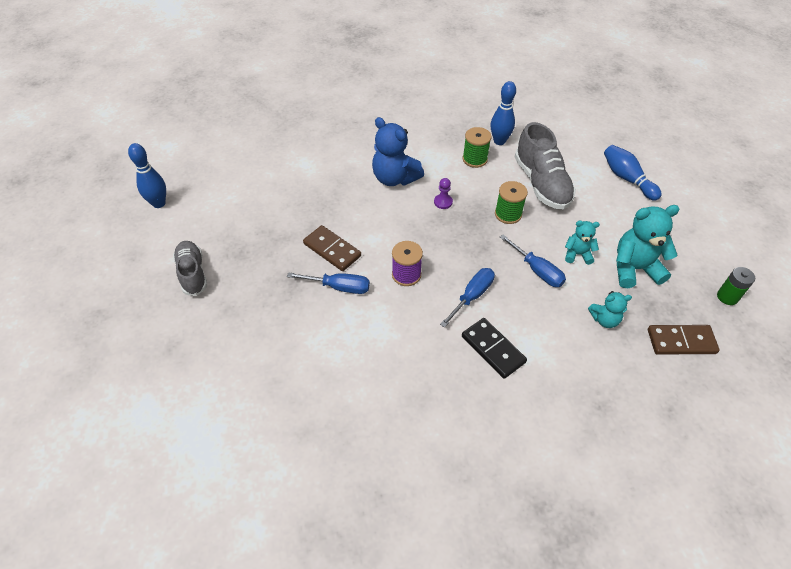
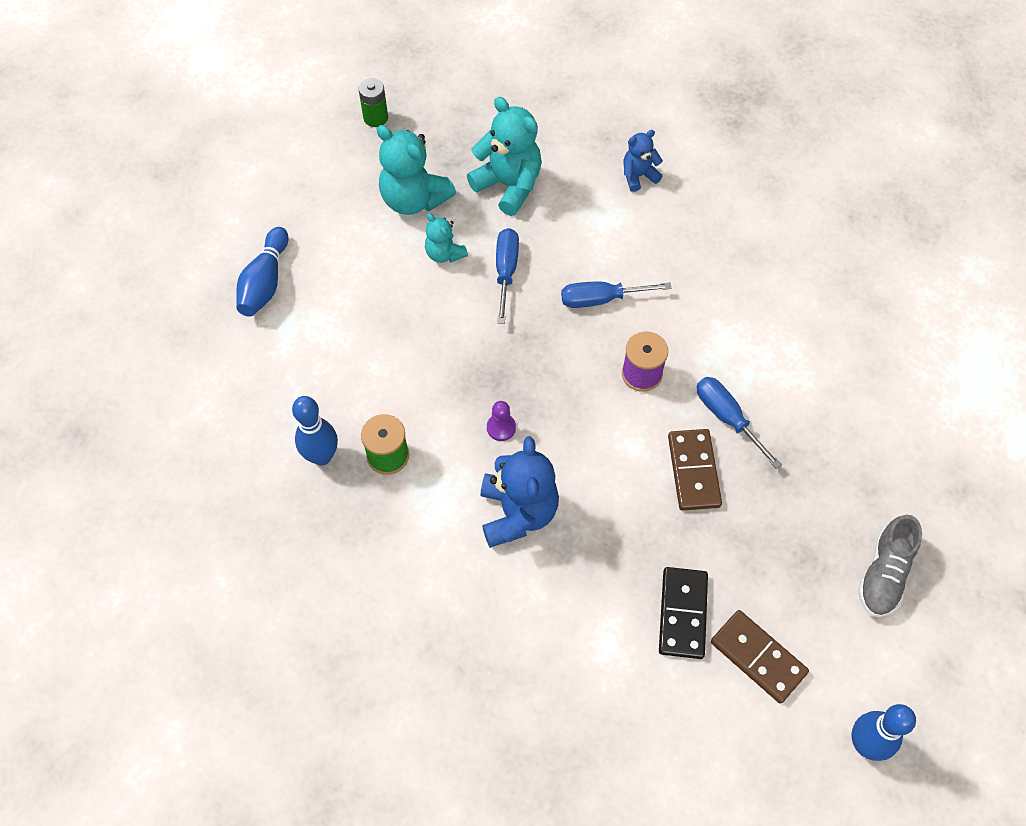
camera: 135 degrees left, 10 degrees up
black domino [462,318,527,379] -> black domino moved to [659,567,708,659]
green spool [495,181,528,224] -> none
grey shoe [515,122,576,210] -> none
turquoise teddy bear [588,291,632,328] -> turquoise teddy bear [467,97,542,216], size x1.80
brown domino [648,325,720,355] -> brown domino moved to [711,610,809,704]
none -> blue teddy bear [624,130,663,192]

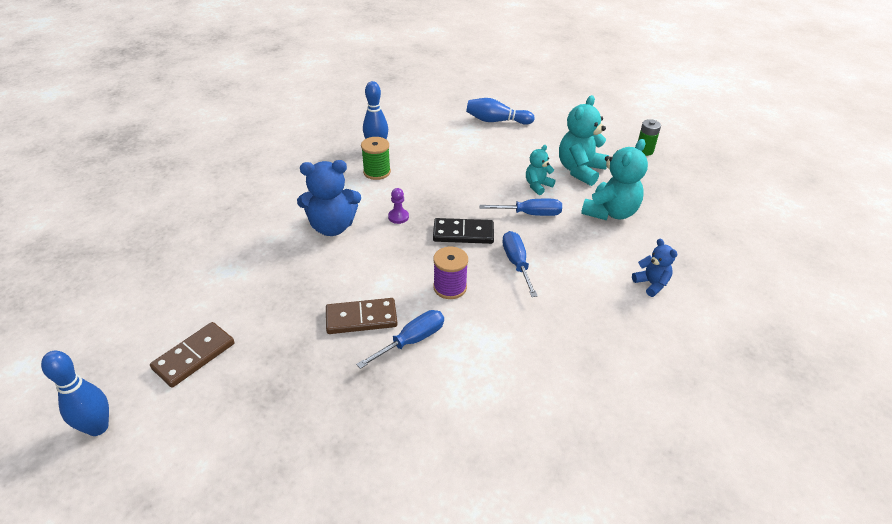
camera: 85 degrees right, 20 degrees down
black domino [659,567,708,659] -> black domino moved to [433,218,494,244]
grey shoe [858,515,922,617] -> none

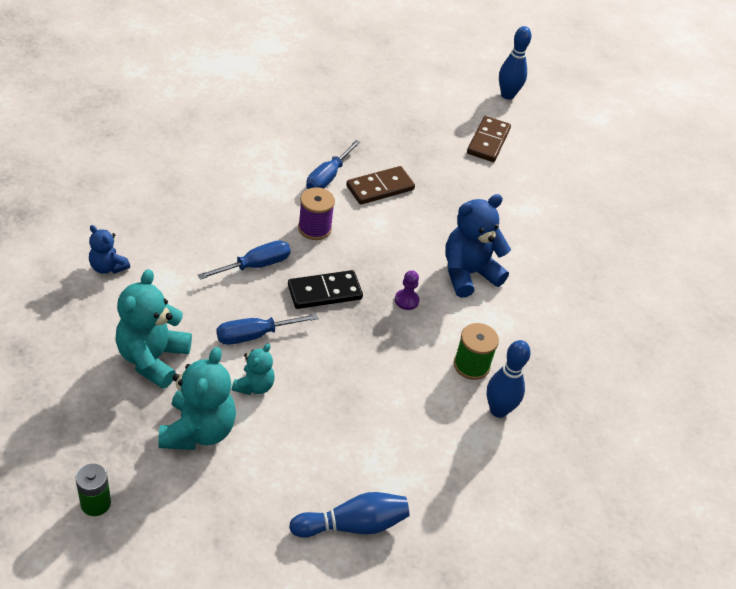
camera: 155 degrees right, 5 degrees up
blue screwdriver [502,231,538,297] -> blue screwdriver turned 90 degrees counterclockwise [198,240,291,280]

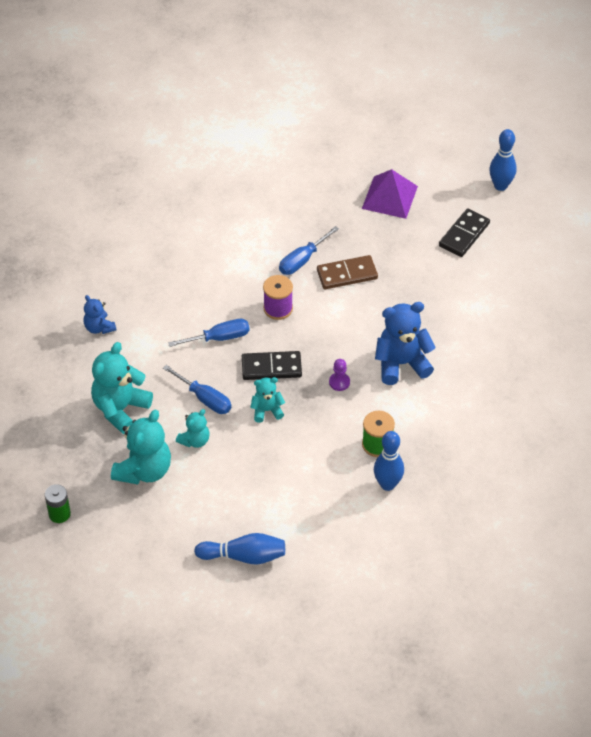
camera: 20 degrees right, 5 degrees up
blue screwdriver [217,314,319,345] -> blue screwdriver turned 135 degrees counterclockwise [163,365,231,414]
brown domino [467,116,511,162] -> black domino [439,209,490,257]
none -> turquoise teddy bear [250,377,285,423]
none -> purple pyramid [362,169,418,219]

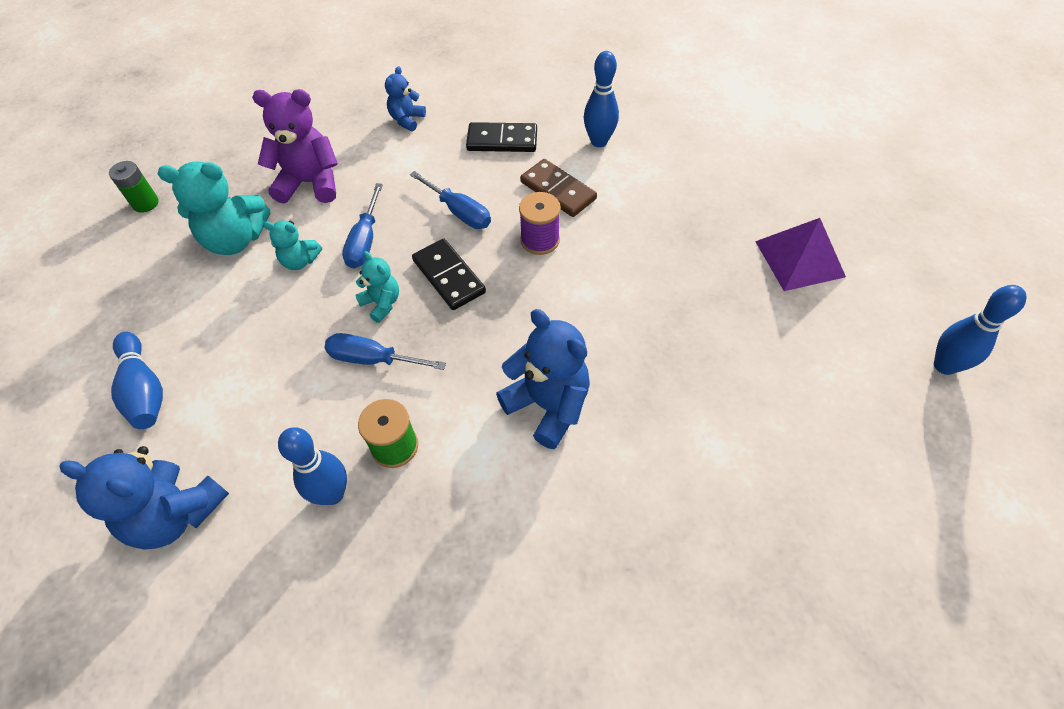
camera: 60 degrees right, 5 degrees up
turquoise teddy bear [91,342,153,434] -> purple teddy bear [252,89,338,203]
blue screwdriver [279,226,339,275] -> blue screwdriver moved to [324,333,446,370]
brown domino [317,255,378,289] -> brown domino moved to [520,159,597,217]
purple pawn [329,359,350,391] -> none
black domino [439,209,490,257] -> black domino moved to [466,122,537,152]
none -> blue teddy bear [60,446,229,550]
none -> blue bowling pin [584,51,619,147]

